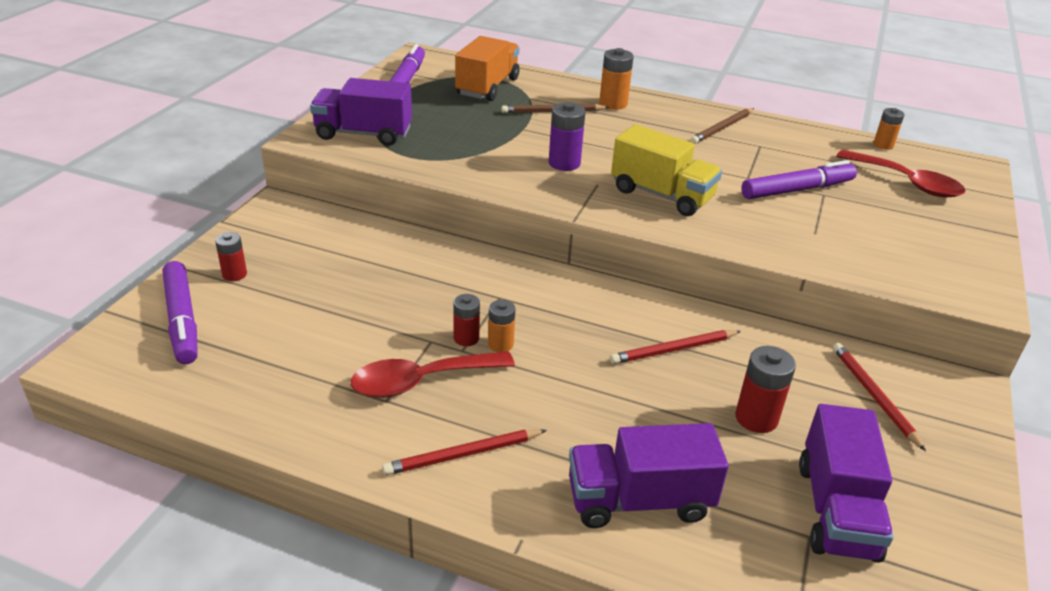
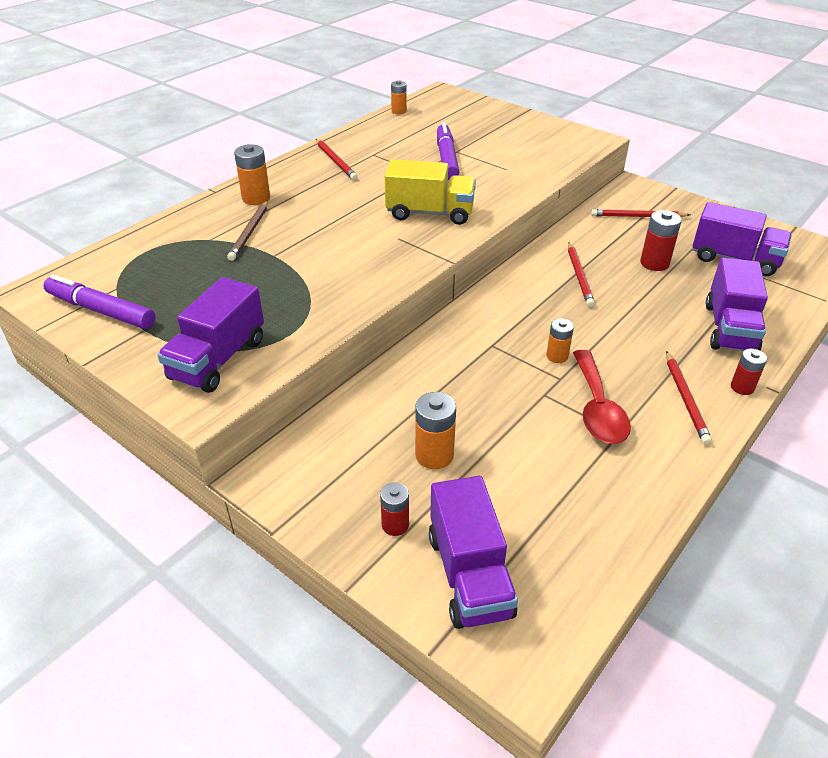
camera: 70 degrees left, 5 degrees up
purple marker [163,261,198,364] -> purple truck [429,476,518,629]
red battery [453,294,480,346] -> red battery moved to [731,349,767,395]
orange truck [455,36,520,101] -> none
purple battery [549,102,585,171] -> none
yellow truck [611,124,722,216] -> yellow truck turned 45 degrees clockwise [385,159,476,225]
brown pencil [690,108,754,144] -> red pencil [316,139,358,180]
red spoon [836,150,966,197] -> none
none -> orange battery [415,392,456,469]

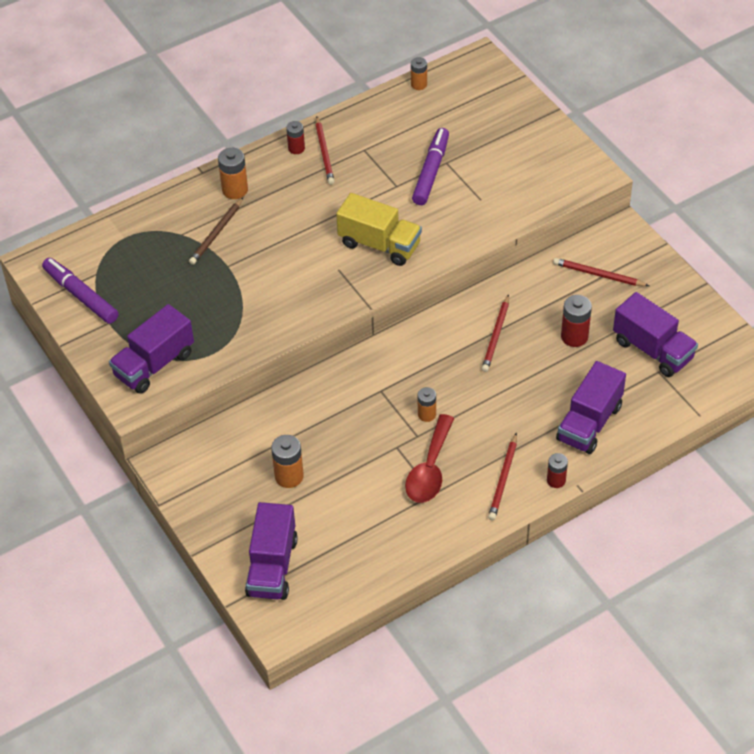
camera: 20 degrees right, 10 degrees up
red battery [380,482,409,536] -> red battery moved to [286,121,305,154]

